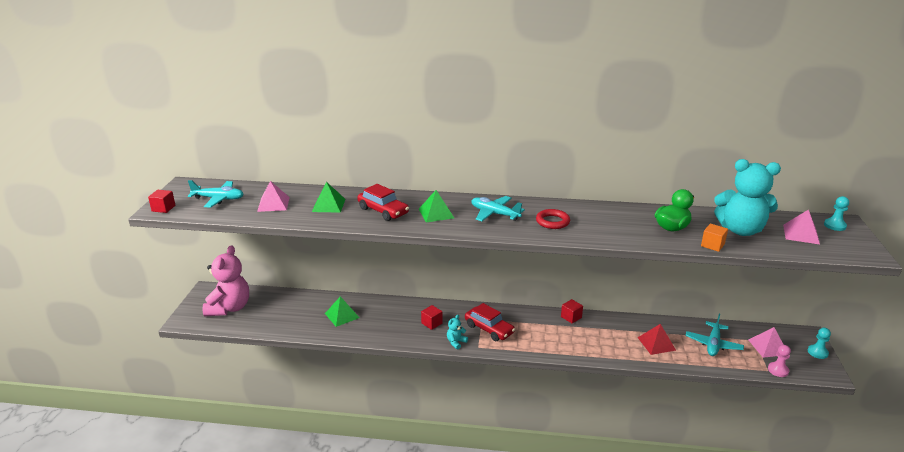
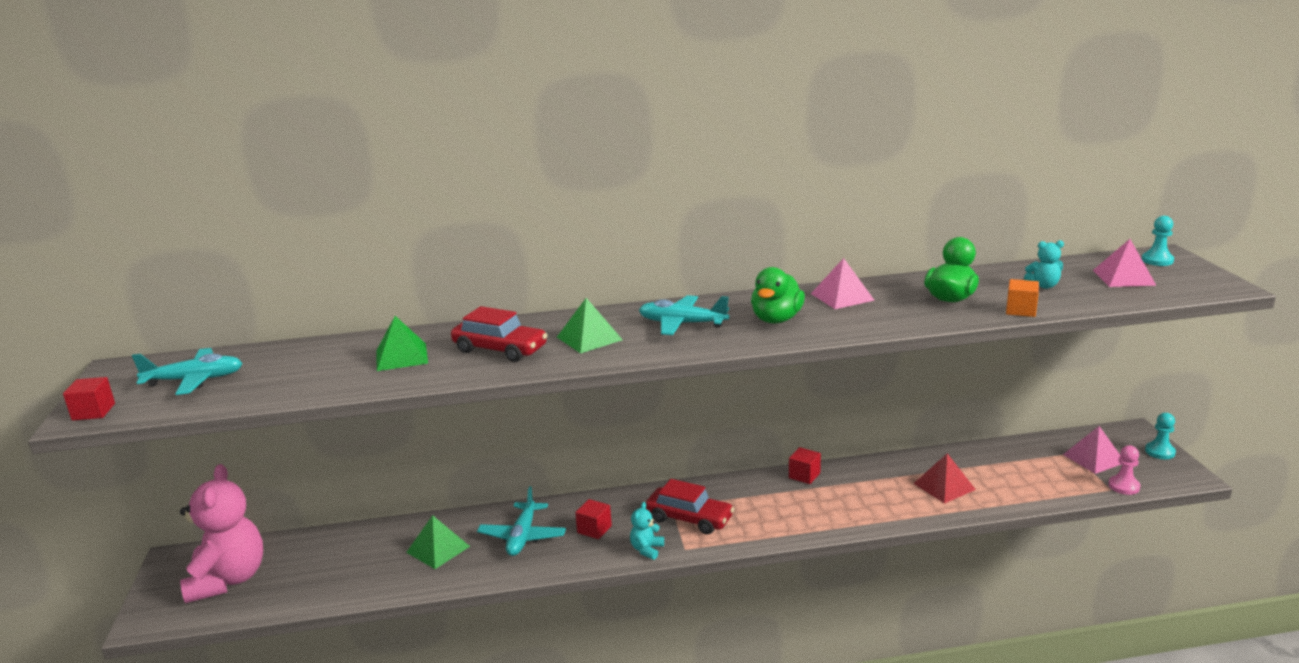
camera: 15 degrees left, 5 degrees down
pink pyramid [257,181,290,212] -> pink pyramid moved to [811,258,875,309]
red ring [536,209,570,229] -> green duck [751,267,805,324]
turquoise plane [685,314,744,356] -> turquoise plane moved to [477,486,566,556]
turquoise teddy bear [714,159,781,236] -> turquoise teddy bear [1024,240,1064,289], size x0.42

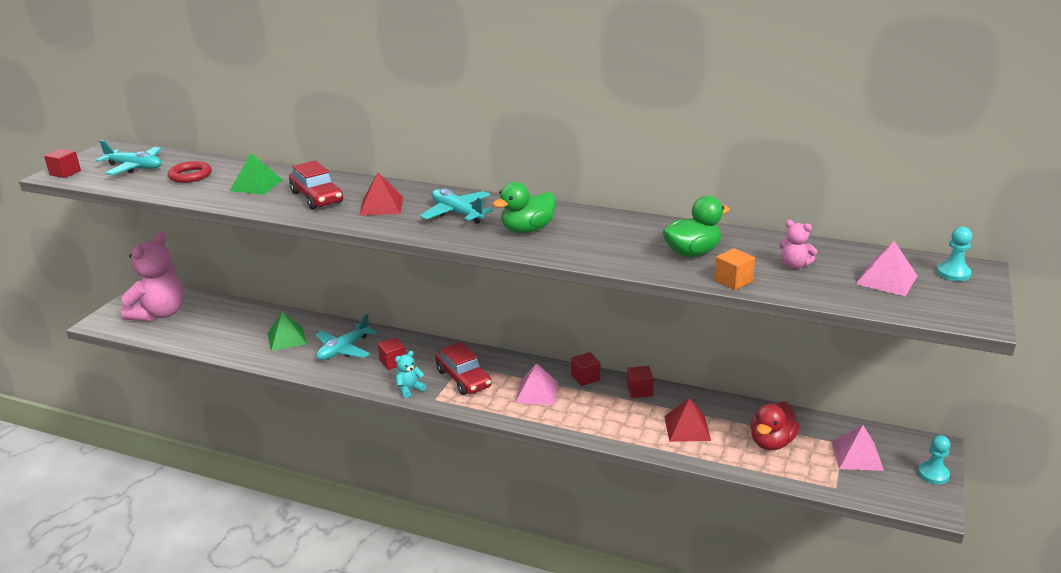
camera: 30 degrees right, 5 degrees up
green pyramid [557,298,623,354] -> red pyramid [359,172,403,216]
pink pyramid [811,258,875,309] -> pink pyramid moved to [515,363,558,405]
turquoise teddy bear [1024,240,1064,289] -> pink teddy bear [779,220,817,269]
pink pawn [1108,445,1141,495] -> none
none -> red ring [168,161,212,183]
none -> red cube [627,366,654,398]
none -> red duck [751,401,800,450]

